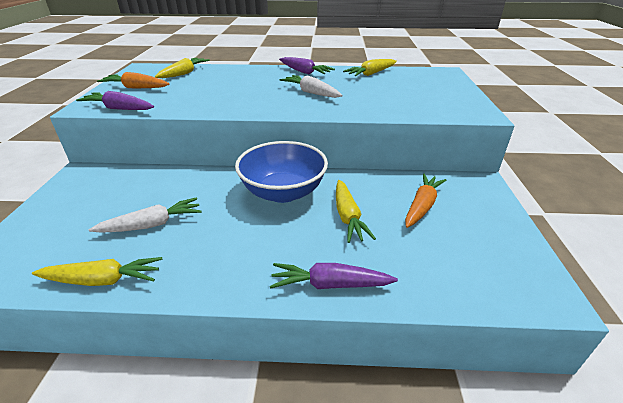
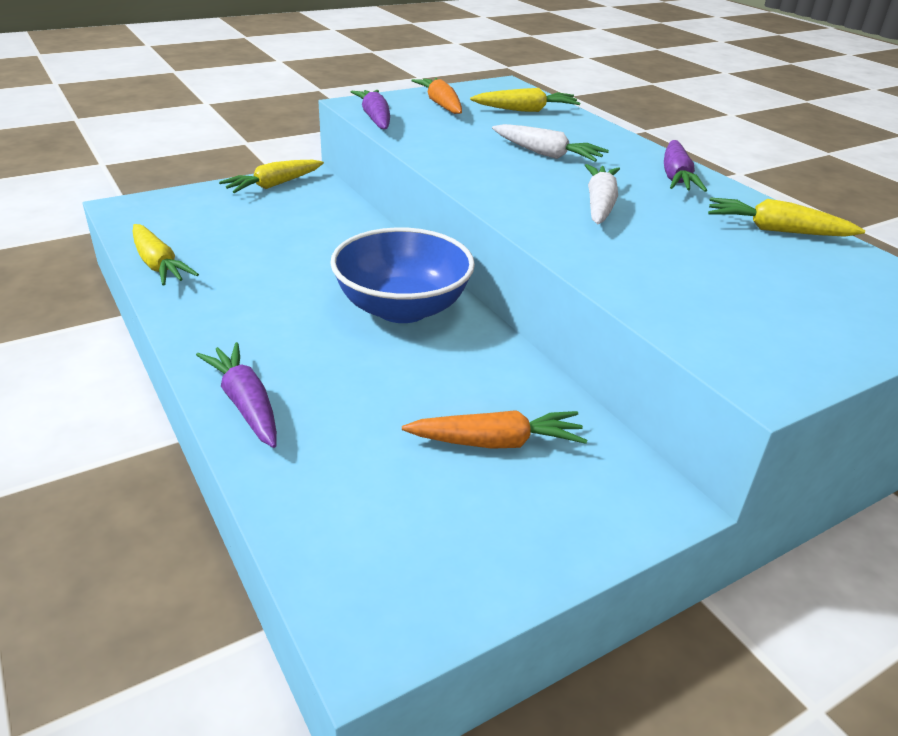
camera: 55 degrees right, 0 degrees up
white carrot [89,197,202,233] -> white carrot moved to [492,124,609,162]
yellow carrot [336,180,376,243] -> yellow carrot moved to [219,160,324,193]

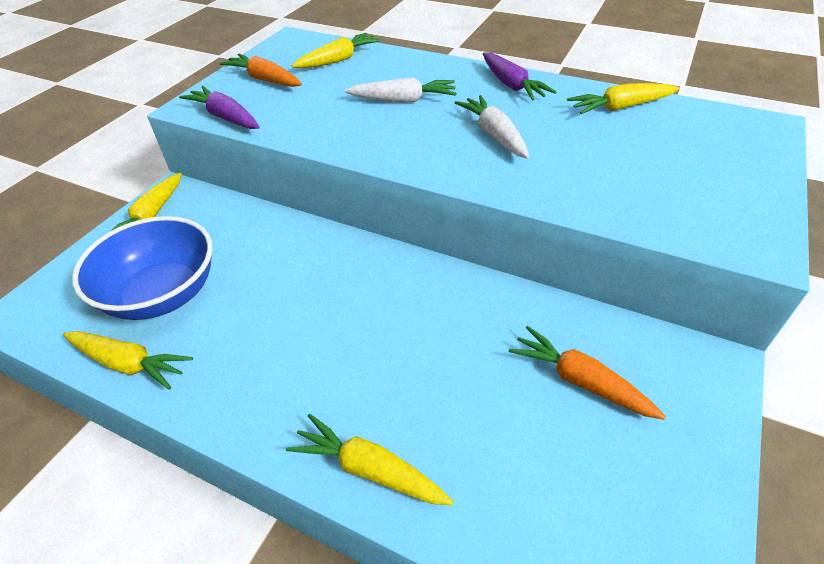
camera: 30 degrees left, 10 degrees up
purple carrot [196,342,277,448] -> yellow carrot [286,414,454,505]
blue bowl [330,227,475,323] -> blue bowl moved to [72,216,212,320]
orange carrot [402,410,587,449] -> orange carrot turned 105 degrees counterclockwise [509,326,666,420]

